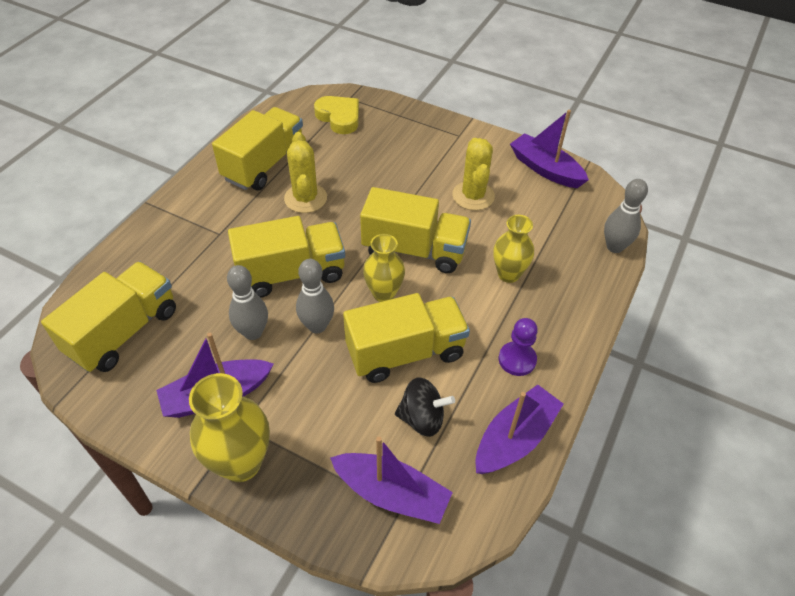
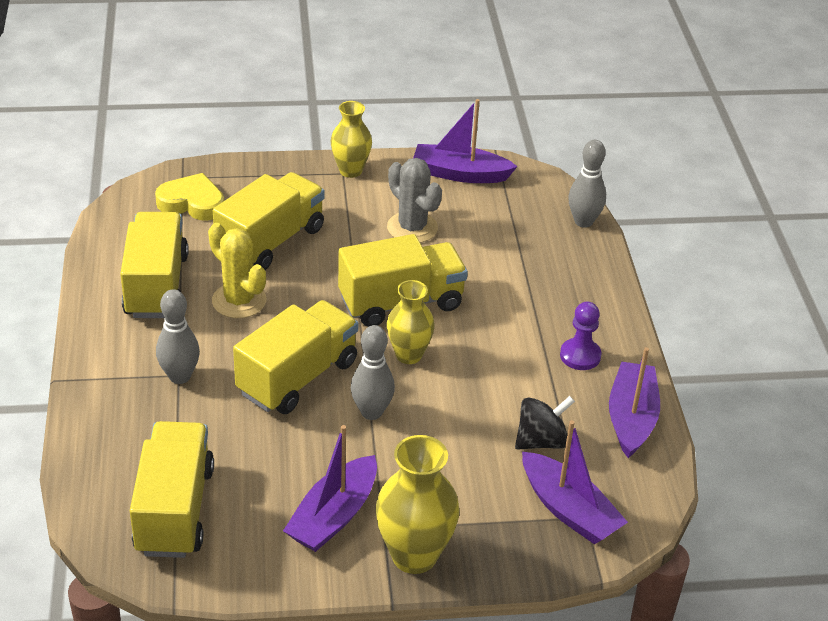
camera: 35 degrees left, 10 degrees down
grey bowling pin [227,265,268,340] -> grey bowling pin moved to [156,289,200,384]
purple boat [330,437,453,524] -> purple boat turned 60 degrees clockwise [522,420,628,544]
yellow truck [343,293,470,383] -> yellow truck moved to [213,172,325,270]
yellow cactus [452,138,495,210] -> grey cactus [387,158,442,243]
yellow vase [493,215,534,283] -> yellow vase moved to [331,101,372,178]

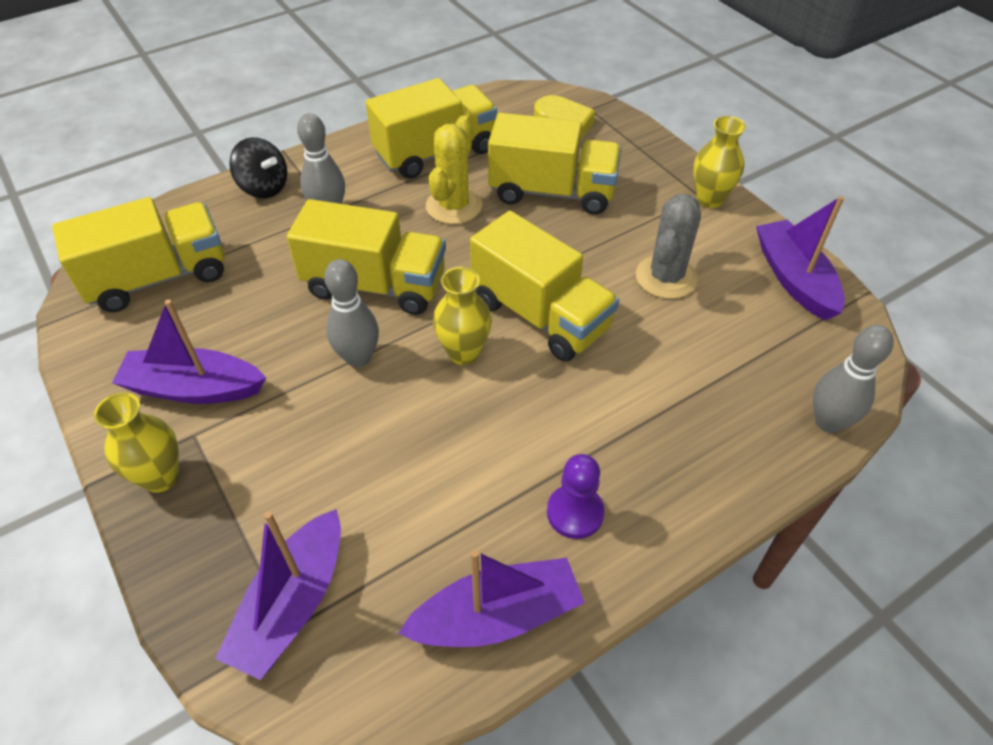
camera: 65 degrees right, 10 degrees up
yellow vase [375,435,459,574] -> yellow vase [94,392,179,493], size x0.67
black spinning top [515,396,575,450] -> black spinning top moved to [229,137,287,198]

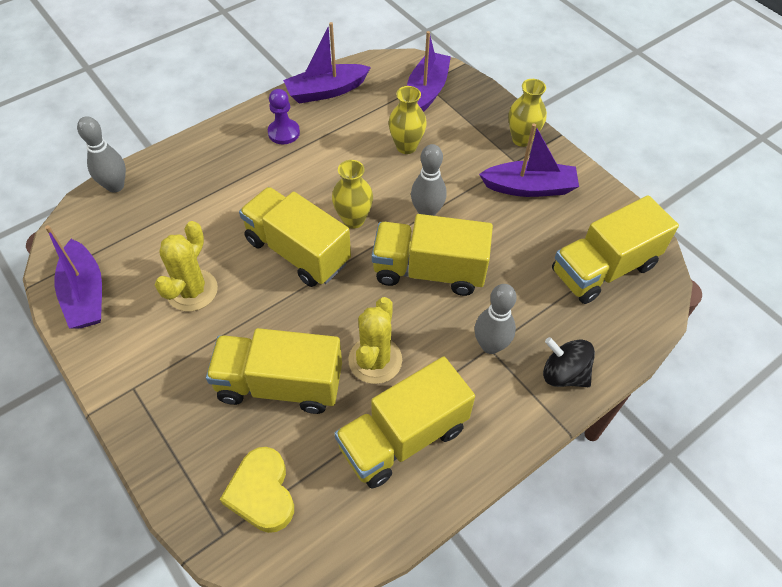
camera: 175 degrees right, 5 degrees up
grey cactus [636,194,701,299] -> yellow cactus [155,221,218,311]
yellow vase [693,116,746,208] -> yellow vase moved to [388,86,427,154]

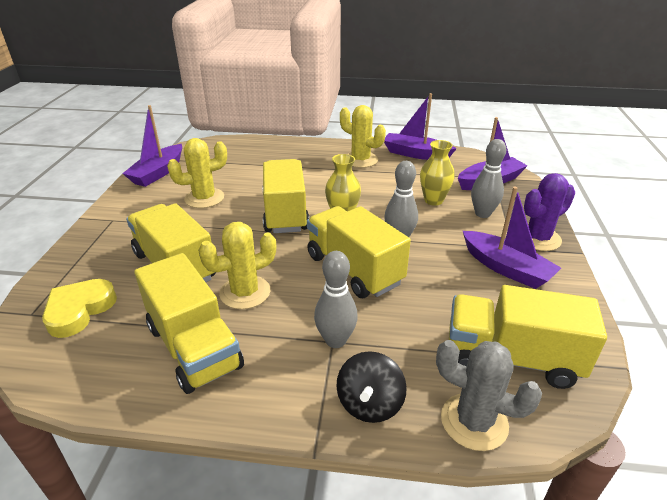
camera: 45 degrees right, 20 degrees down
grey bowling pin [77,116,126,193] -> grey bowling pin moved to [471,139,506,218]
purple pawn [268,89,300,144] -> yellow cactus [340,105,386,168]
yellow truck [334,357,475,488] -> yellow truck turned 135 degrees counterclockwise [134,253,244,394]
yellow vase [508,79,547,147] -> purple cactus [524,173,575,251]
black spinning top [543,337,595,387] -> black spinning top turned 150 degrees counterclockwise [337,351,407,423]
none -> grey cactus [436,340,542,451]

